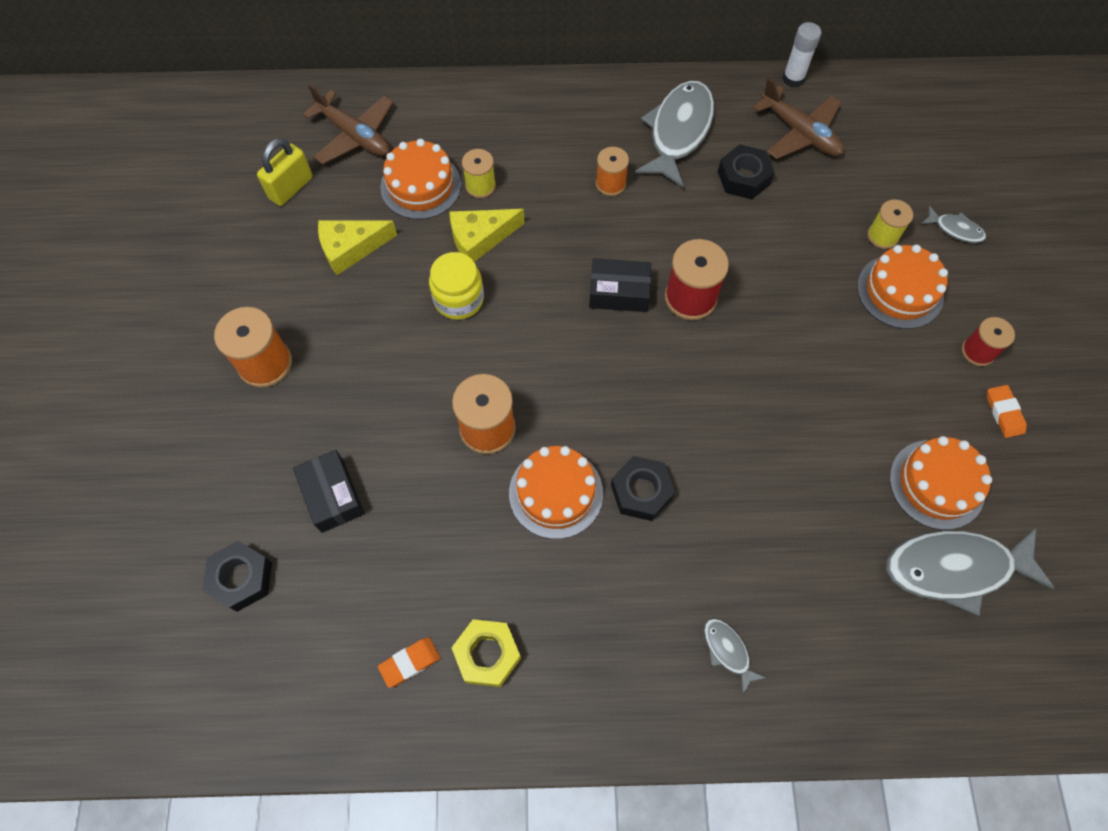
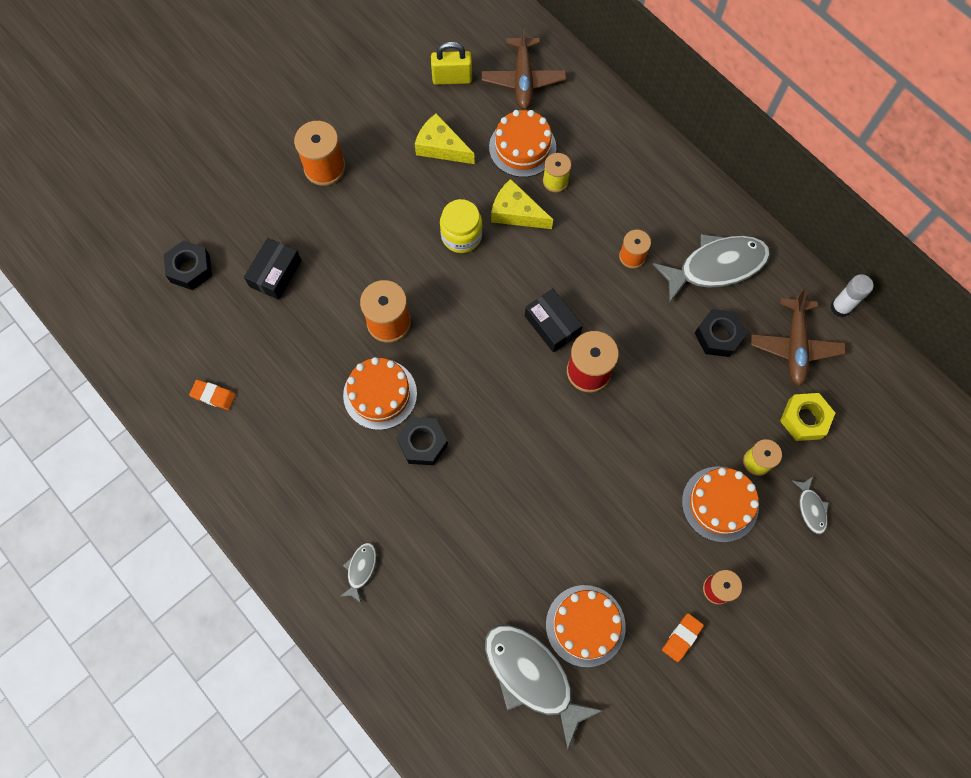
camera: 50 degrees right, 5 degrees up
yellow nut [451,619,521,687] -> yellow nut moved to [780,393,835,441]

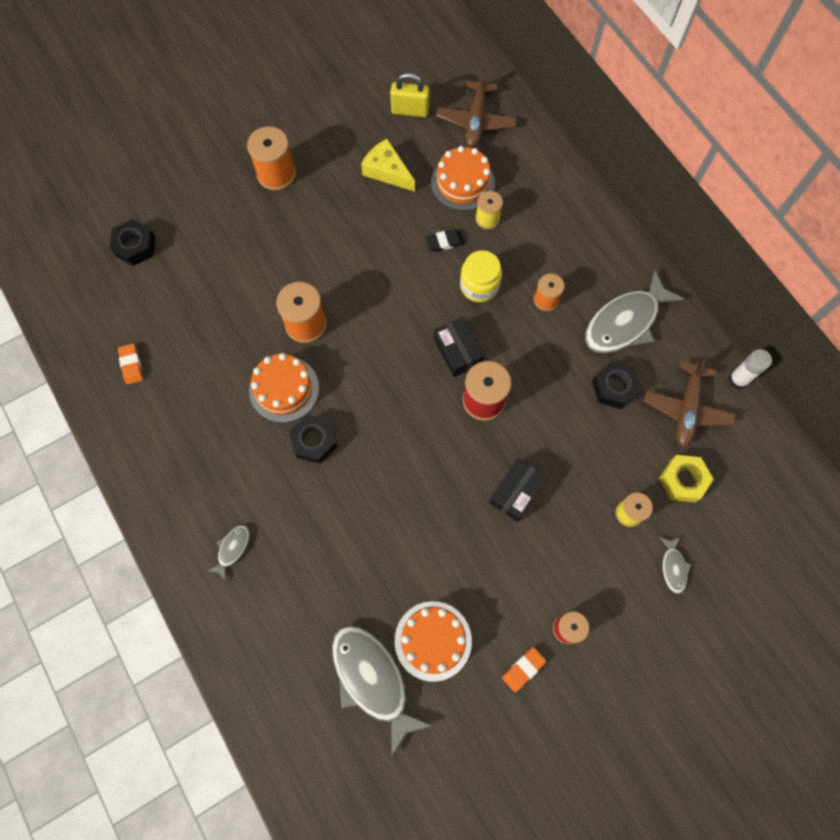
camera: 10 degrees right, 0 degrees up
orange eraser [189,380,236,410] -> orange eraser turned 45 degrees clockwise [118,343,143,384]
black box [244,238,301,300] -> black box moved to [489,458,548,522]
yellow jar [440,199,483,253] -> yellow jar moved to [460,250,502,302]
yellow cheese [491,179,553,229] -> black eraser [426,229,465,252]
grey fish [652,234,770,302] -> grey fish turned 150 degrees clockwise [585,270,685,353]
orange cake [682,466,759,542] -> none

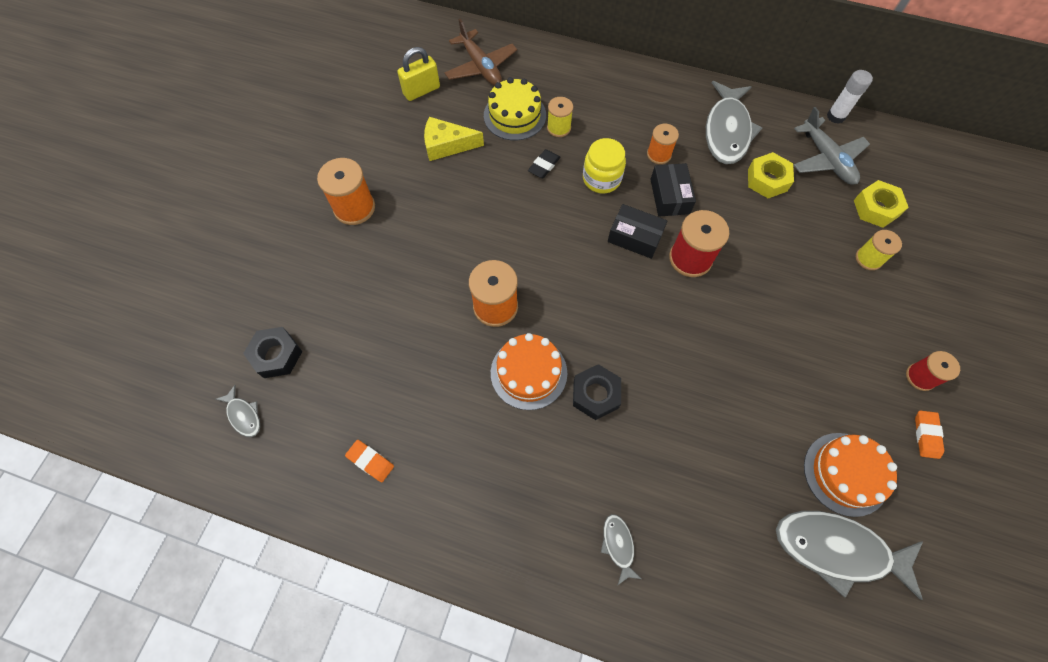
camera: 40 degrees left, 5 degrees down
orange cake [431,146,495,211] -> yellow cake [484,77,546,140]
black box [489,458,548,522] -> black box moved to [650,163,696,217]
black nut [592,361,642,409] -> yellow nut [748,152,794,198]
brown plane [644,355,736,447] -> grey plane [794,107,870,185]
grey fish [659,537,692,594] -> grey fish moved to [216,385,260,437]

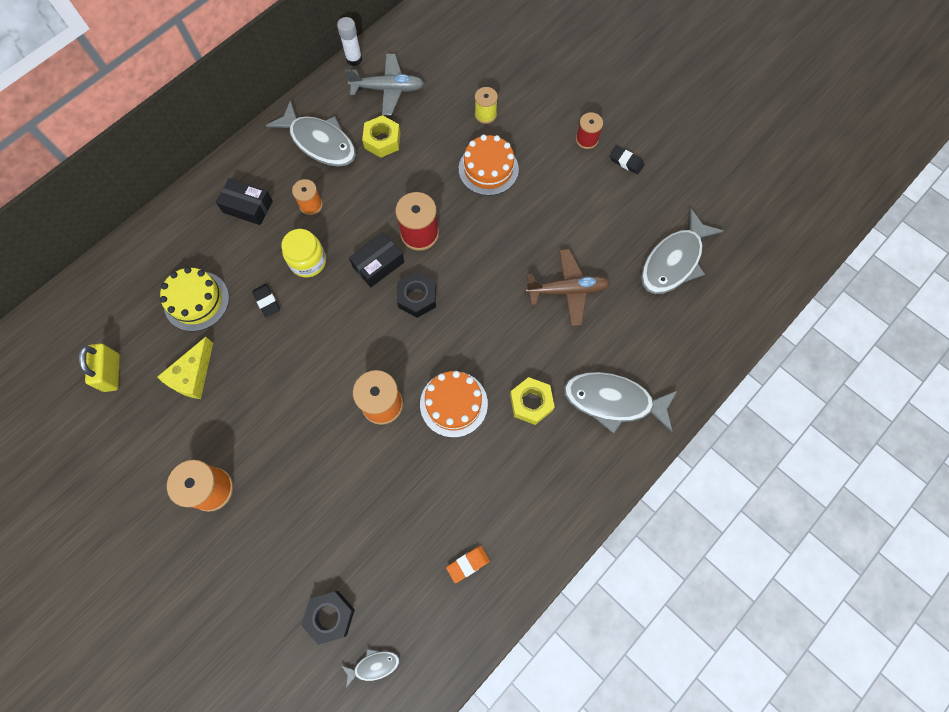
camera: 65 degrees left, 5 degrees up
brown plane [444,19,517,86] -> brown plane moved to [525,249,610,326]
yellow spool [547,97,573,137] -> none
black nut [573,364,621,420] -> black nut moved to [397,272,436,318]
grey fish [601,514,641,586] -> grey fish [564,372,678,434], size x2.18
black box [650,163,696,217] -> black box moved to [216,178,273,225]
orange cake [804,433,897,517] -> orange cake moved to [459,135,519,196]
yellow nut [854,180,909,228] -> yellow nut moved to [510,377,555,425]
orange eraser [915,411,944,459] -> black eraser [610,146,645,175]

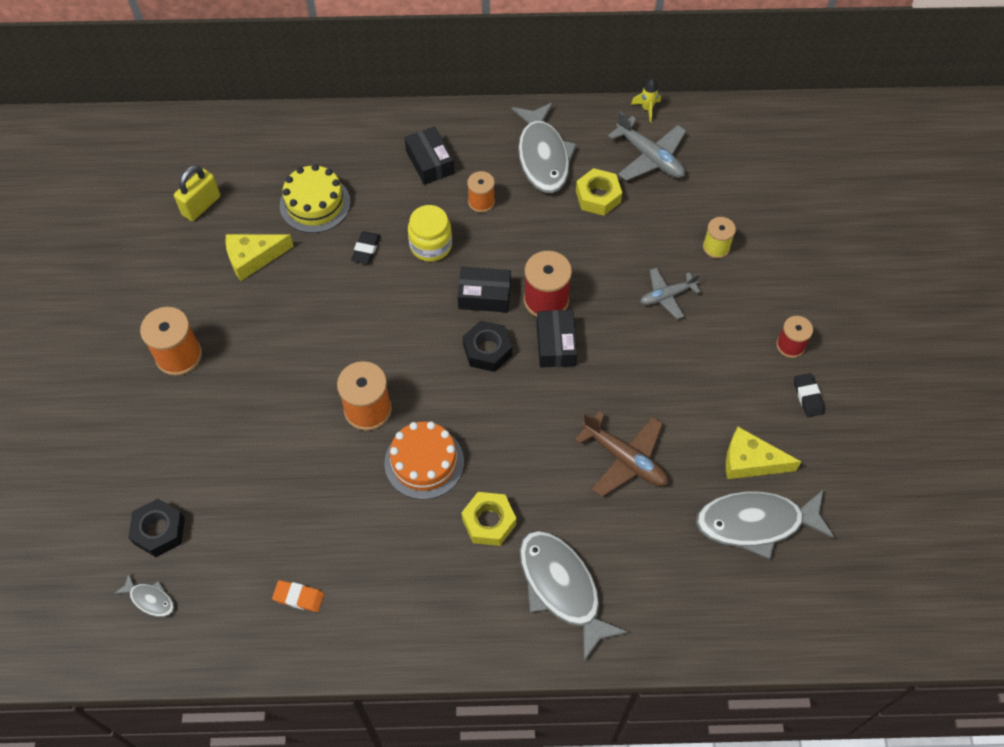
camera: 45 degrees right, 10 degrees down
white glue stick [337,17,362,66] -> yellow rocket [631,79,661,123]
orange cake [459,135,519,196] -> grey plane [640,268,701,319]
none -> black box [537,310,577,368]
none -> yellow cheese [726,427,801,479]

